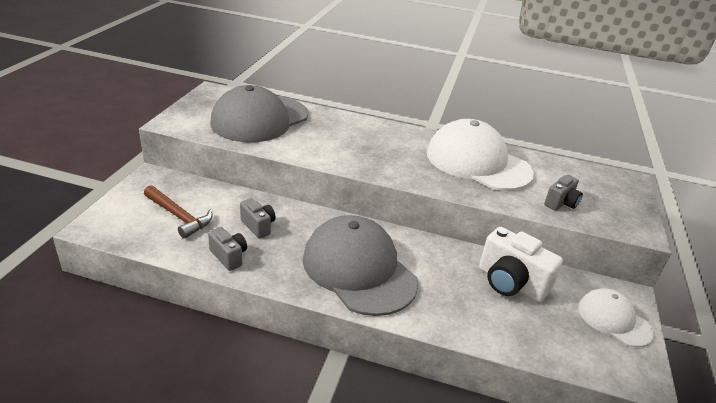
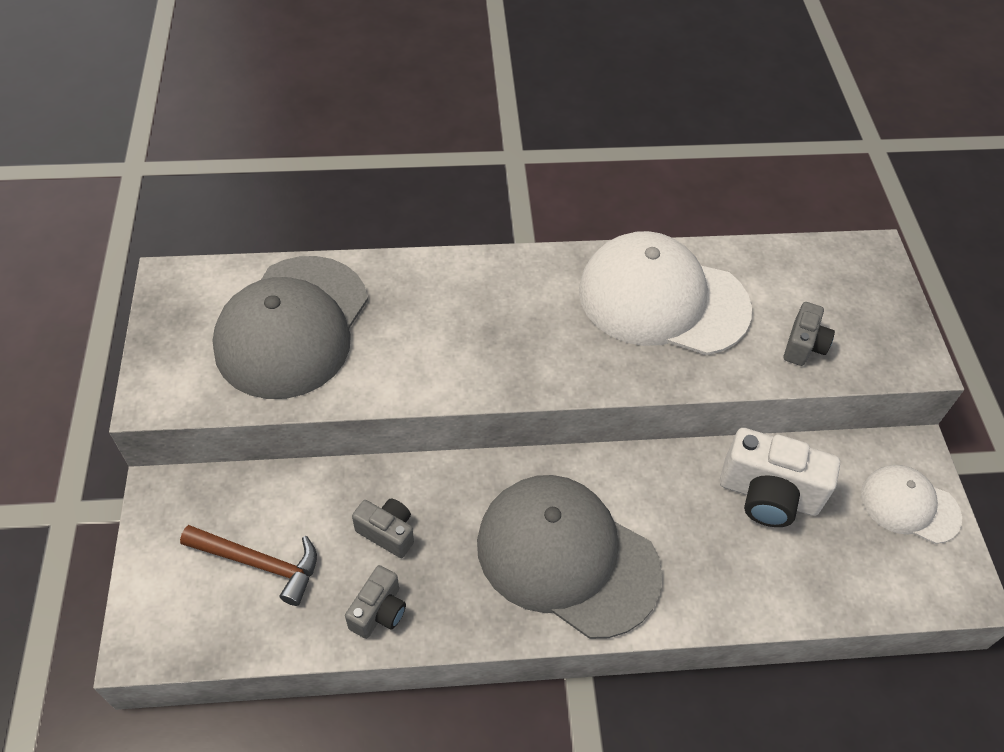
camera: 20 degrees left, 20 degrees up
grey camera [208,227,247,271] -> grey camera turned 90 degrees clockwise [345,565,406,639]

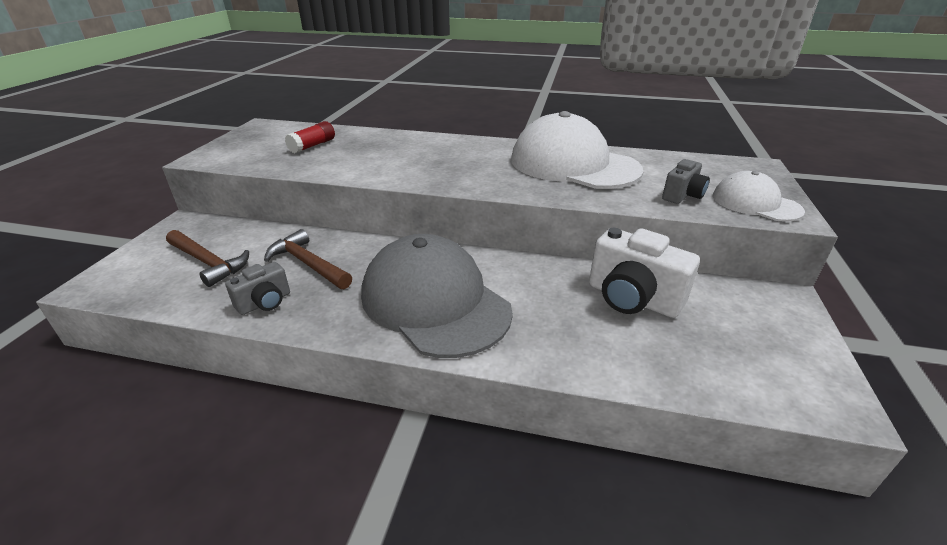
camera: 20 degrees right, 20 degrees down
grey cap [213,256,368,399] -> red glue stick [285,121,335,153]
grey camera [352,499,414,558] -> brown hammer [264,229,352,289]
white cap [861,465,962,544] -> white cap moved to [713,171,805,222]

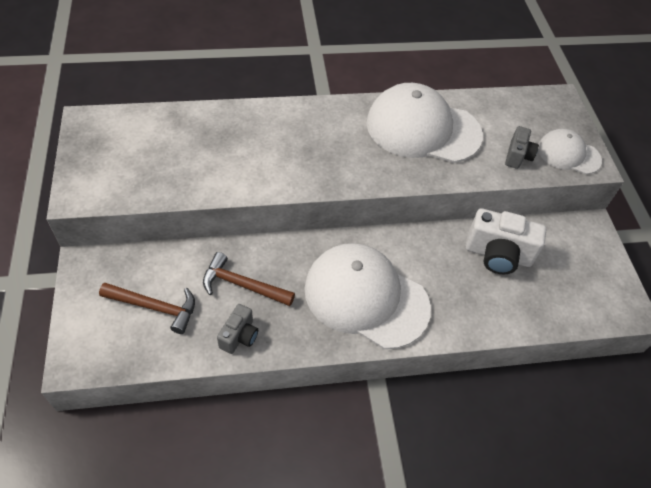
camera: 25 degrees left, 20 degrees up
red glue stick [285,121,335,153] -> none
grey cap [361,234,513,358] -> white cap [304,243,431,349]

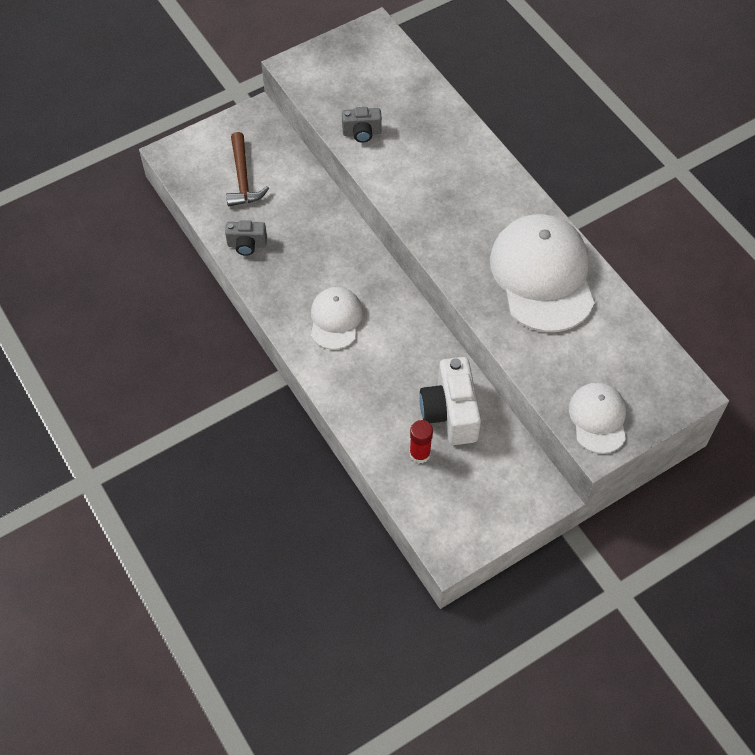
camera: 70 degrees right, 5 degrees up
brown hammer [203,252,295,306] -> none
white cap [304,243,431,349] -> white cap [311,287,363,350], size x0.54
grey camera [505,126,539,169] -> grey camera moved to [342,107,382,143]
none -> red glue stick [410,420,433,464]

